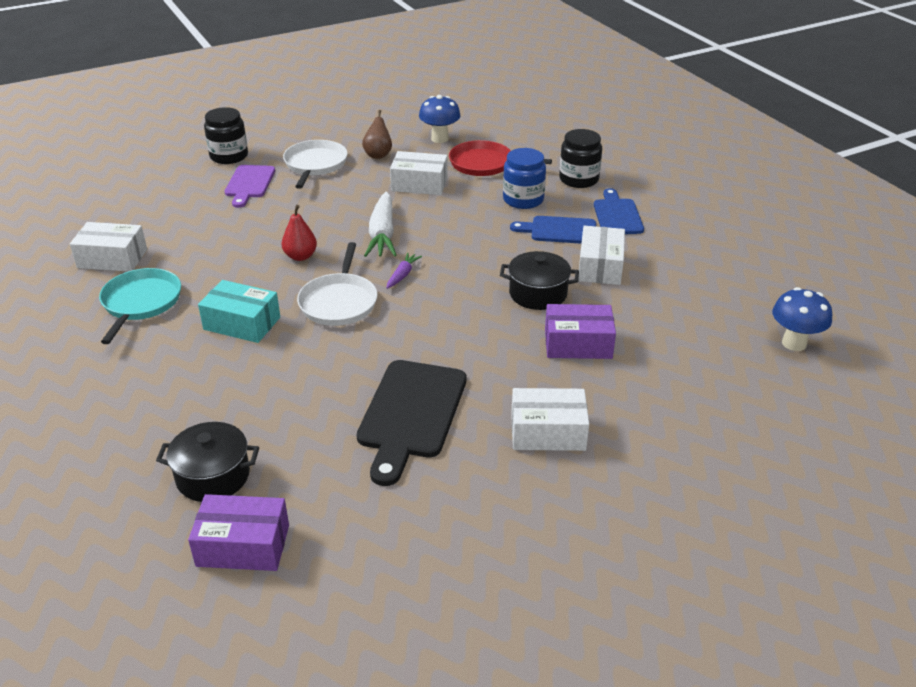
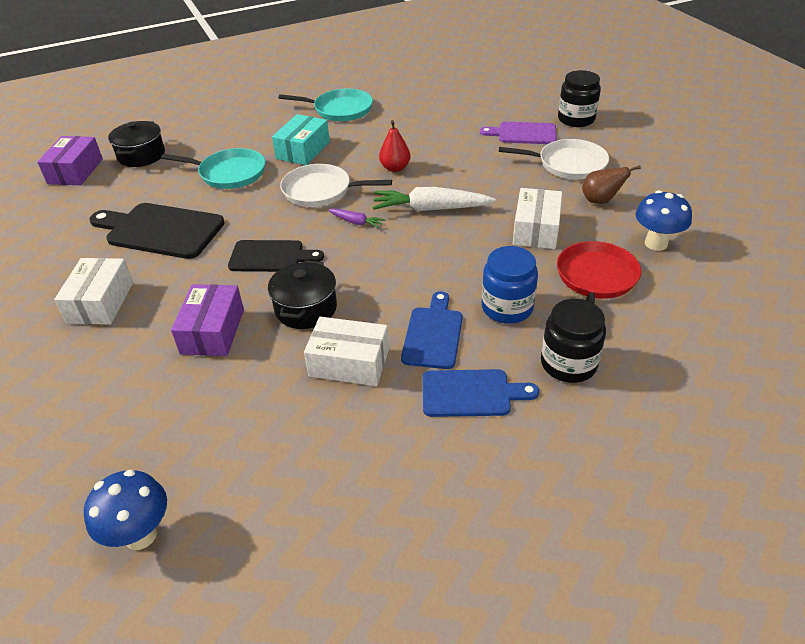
camera: 95 degrees right, 5 degrees up
white box [70,222,147,272] -> none
none -> turquoise pan [161,148,265,189]
none -> black cutting board [228,240,324,272]

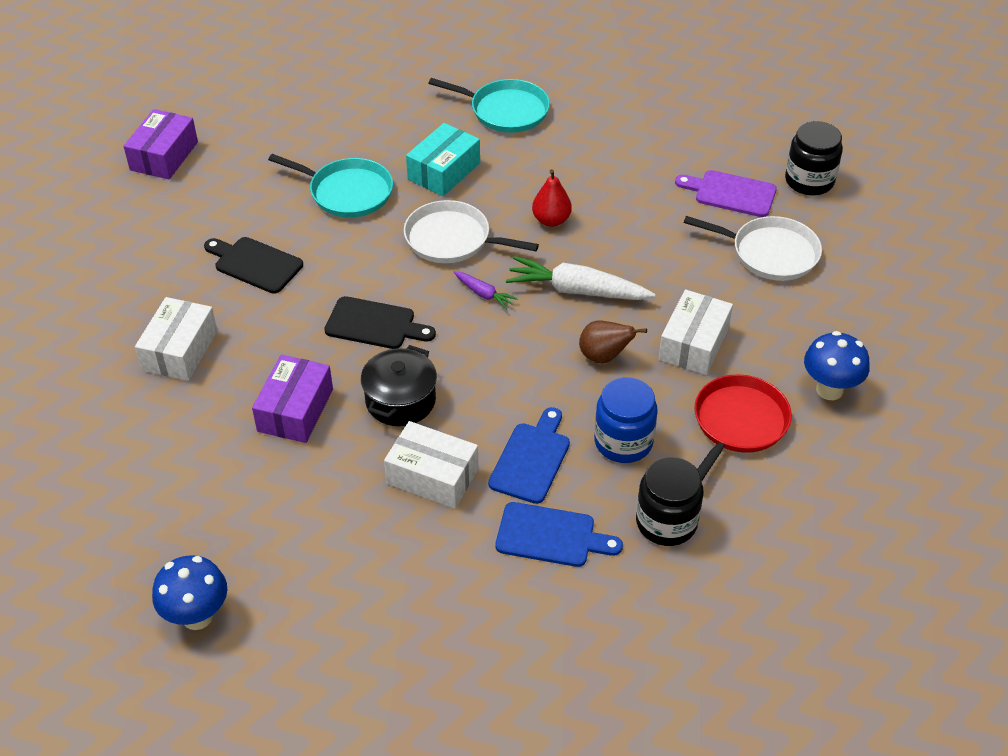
camera: 10 degrees right, 5 degrees up
black cutting board [89,203,224,259] -> black cutting board [204,237,303,294], size x0.64
black pot [108,121,165,167] -> none
brown pear [582,165,641,204] -> brown pear moved to [579,320,647,363]

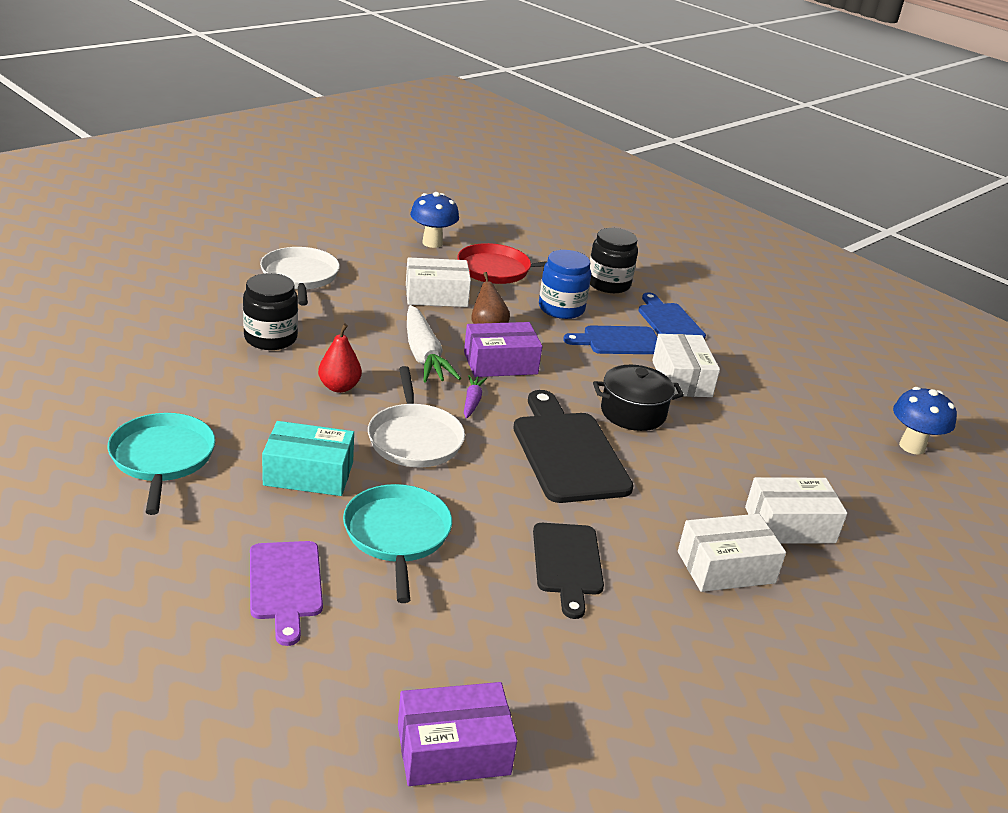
camera: 125 degrees left, 15 degrees down
purple box [252,355,333,443] -> purple box moved to [464,322,542,377]
black cutting board [324,296,436,349] -> black cutting board [513,390,634,503], size x1.55
purple cutting board [675,170,777,217] -> purple cutting board moved to [250,541,323,646]
black jar [785,121,843,195] -> black jar moved to [243,273,298,350]
none -> white box [745,477,847,544]

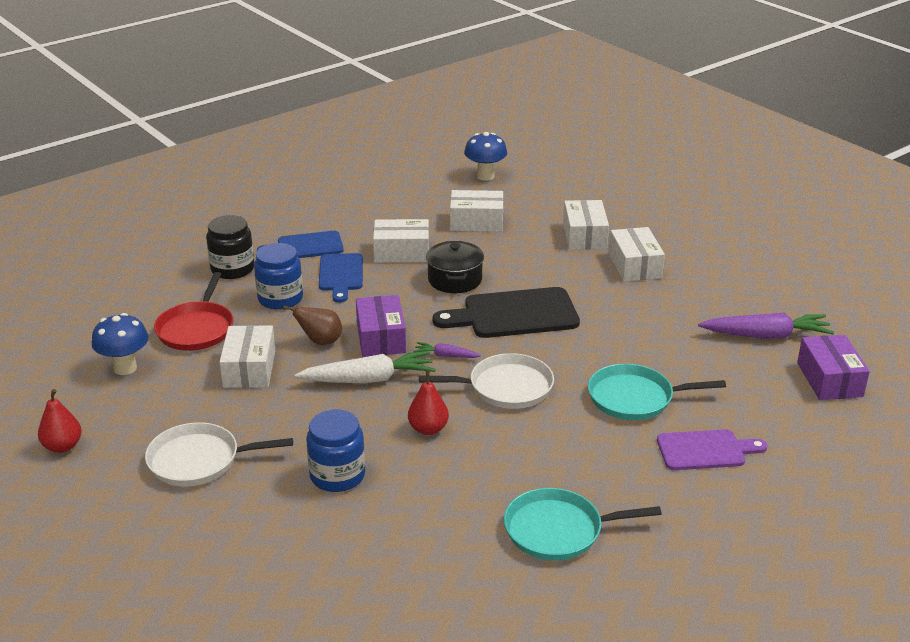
camera: 80 degrees left, 0 degrees up
black jar [243,273,298,350] -> blue jar [306,410,365,492]
turquoise box [262,421,354,496] -> none
black cutting board [533,523,604,619] -> none
none -> red pear [38,389,82,453]
none -> white box [450,190,504,232]
none -> purple carrot [698,313,834,339]

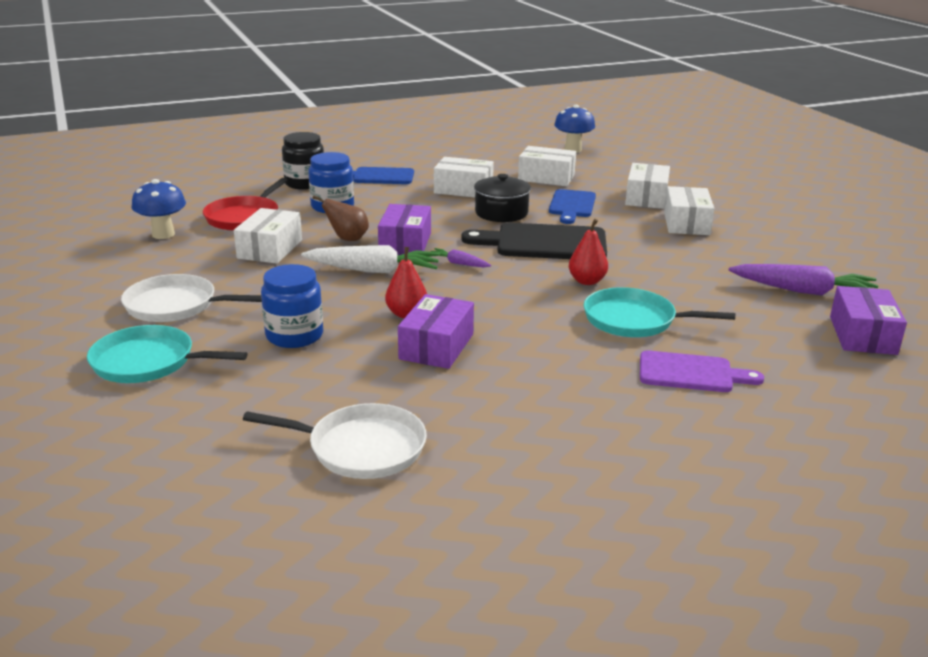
camera: 15 degrees right, 5 degrees down
red pear [38,389,82,453] -> red pear moved to [569,219,608,285]
blue cutting board [319,253,363,303] -> blue cutting board moved to [549,189,596,224]
white pan [419,353,554,409] -> white pan moved to [243,403,427,479]
turquoise pan [504,488,662,561] -> turquoise pan moved to [87,325,248,383]
none -> purple box [398,294,474,369]

